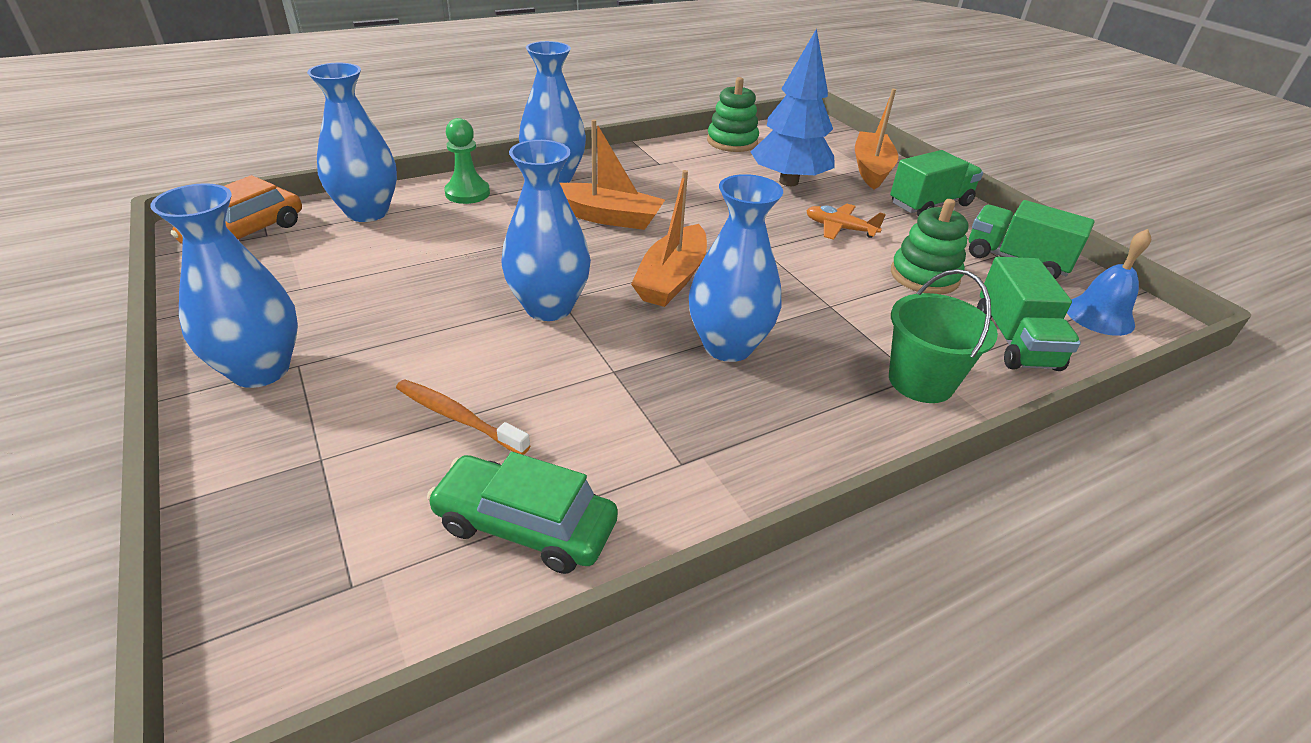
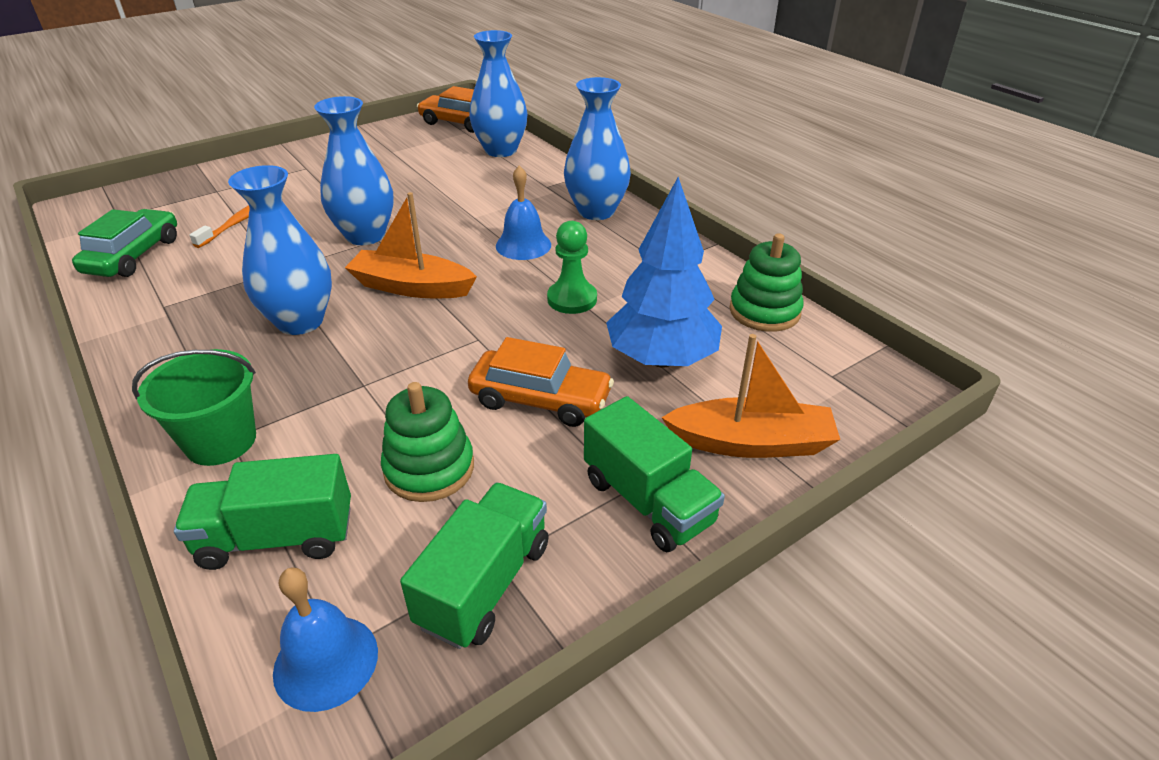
camera: 85 degrees right, 0 degrees up
blue vase [150,183,298,388] -> none
green pawn [444,118,490,204] -> green pawn moved to [547,221,597,314]
orange boat [560,119,665,230] -> blue bell [496,165,551,260]
orange plane [806,204,886,240] -> orange car [468,337,614,427]

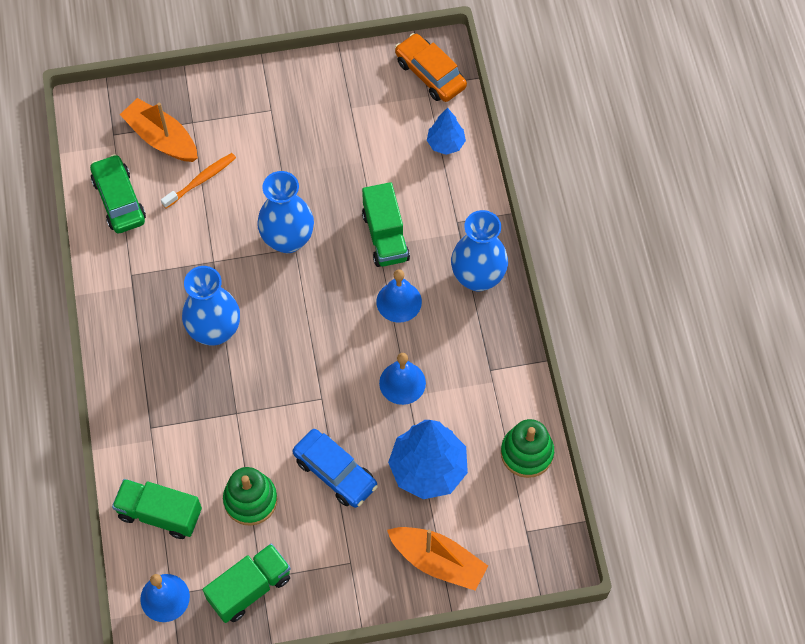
camera: 25 degrees right, 25 degrees up
green car [72,209,177,277] -> green car turned 60 degrees counterclockwise [90,154,146,233]
green bucket [132,349,256,466] -> none
orange boat [345,192,477,298] -> orange boat moved to [120,98,198,162]
orange car [468,337,614,427] -> blue car [293,429,378,508]
blue vase [469,30,527,157] -> blue tree [427,108,466,155]
green pawn [547,221,597,314] -> blue bell [379,353,426,405]
green truck [584,396,725,552] -> green truck moved to [362,182,410,267]

